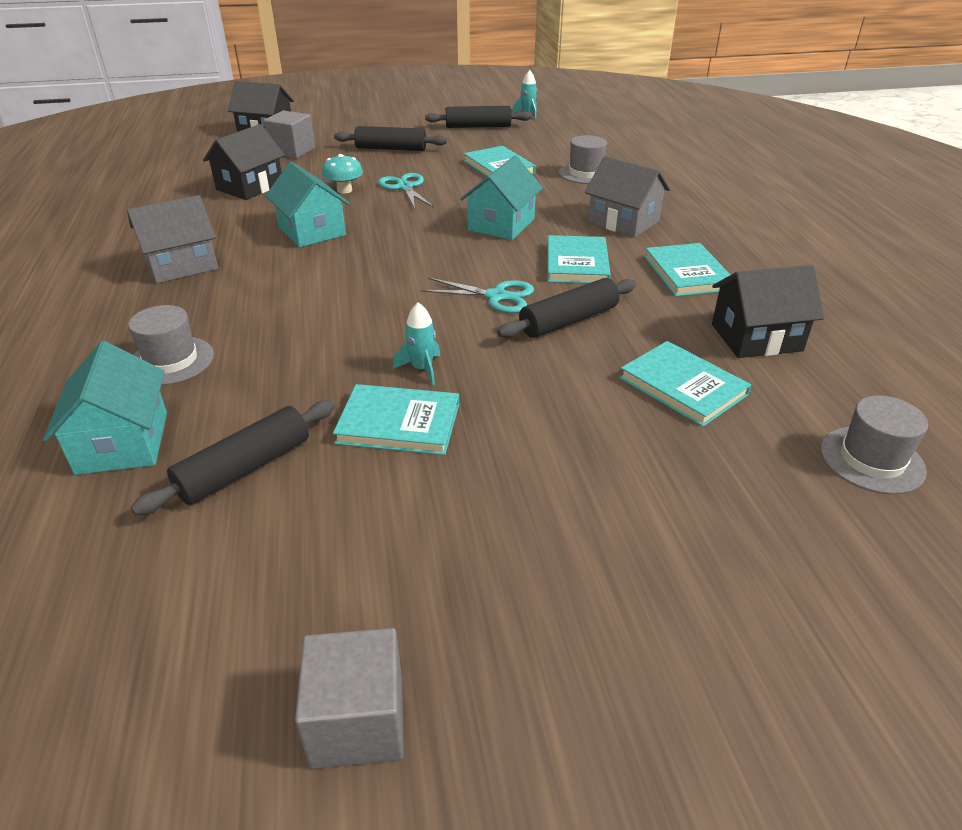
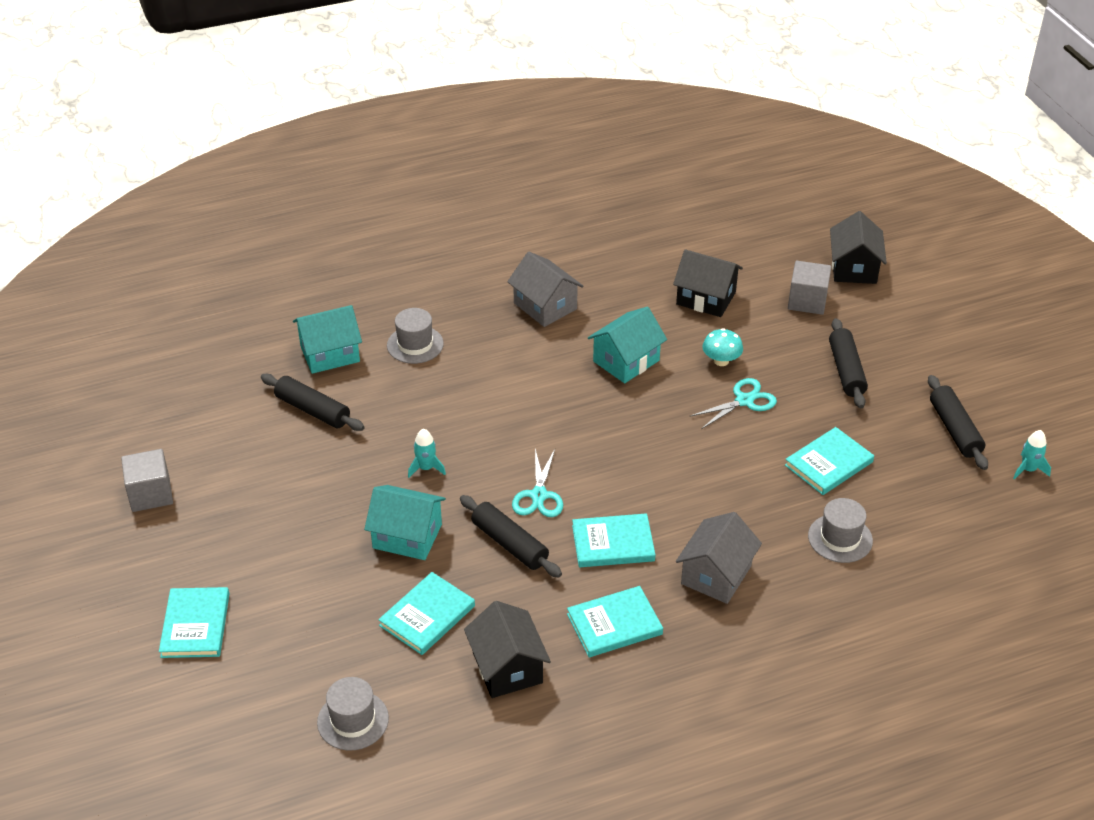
camera: 80 degrees right, 5 degrees up
turquoise book [333,384,459,455] -> turquoise book moved to [159,587,229,658]
turquoise house [460,156,543,240] -> turquoise house moved to [364,485,446,560]

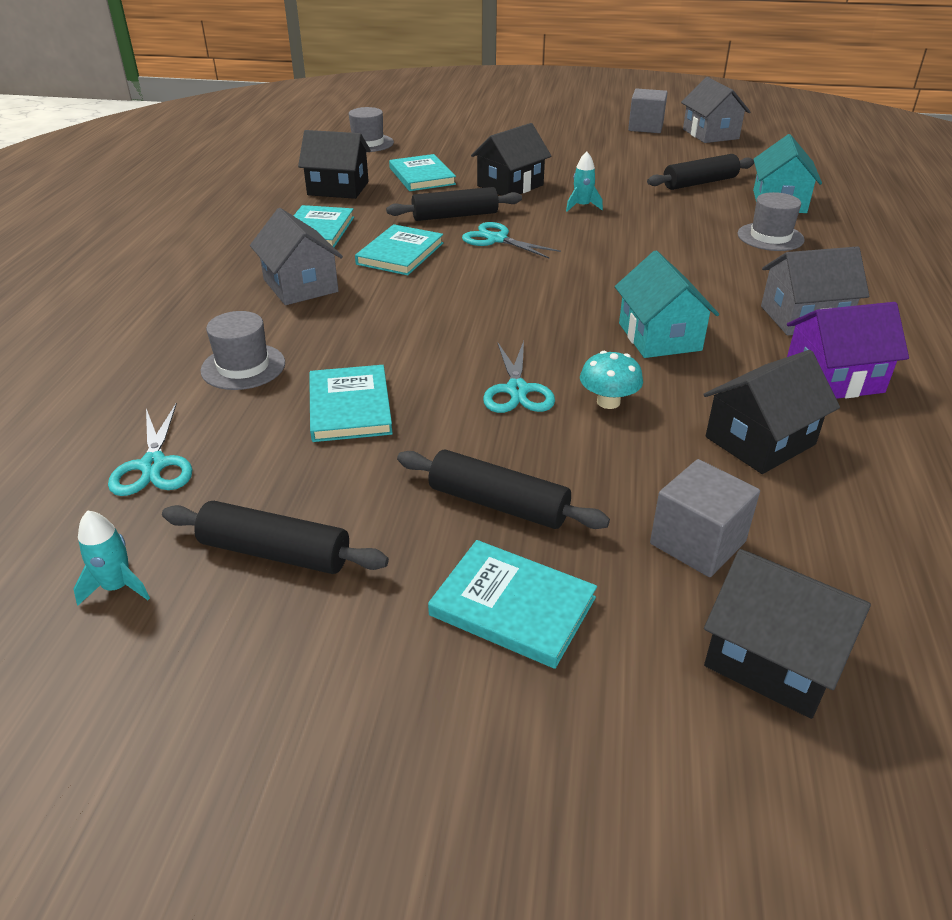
camera: 120 degrees right, 5 degrees down
turquoise book [159,587,229,658] -> turquoise book moved to [428,540,597,669]
turquoise house [364,485,446,560] -> black house [471,123,551,196]
none -> turquoise scissors [108,403,193,496]
none -> grey house [681,77,750,143]
none -> purple house [787,302,909,399]

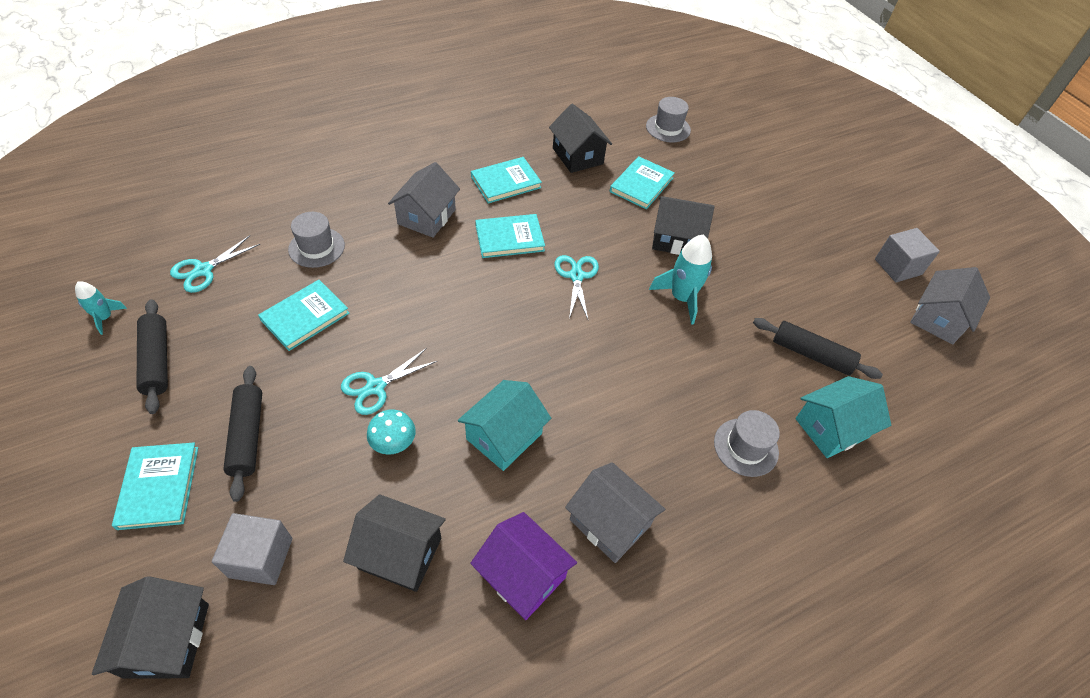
camera: 50 degrees right, 15 degrees up
black rolling pin [386,187,522,221] -> none
turquoise rocket [566,152,603,212] -> turquoise rocket [649,234,712,325], size x1.74

